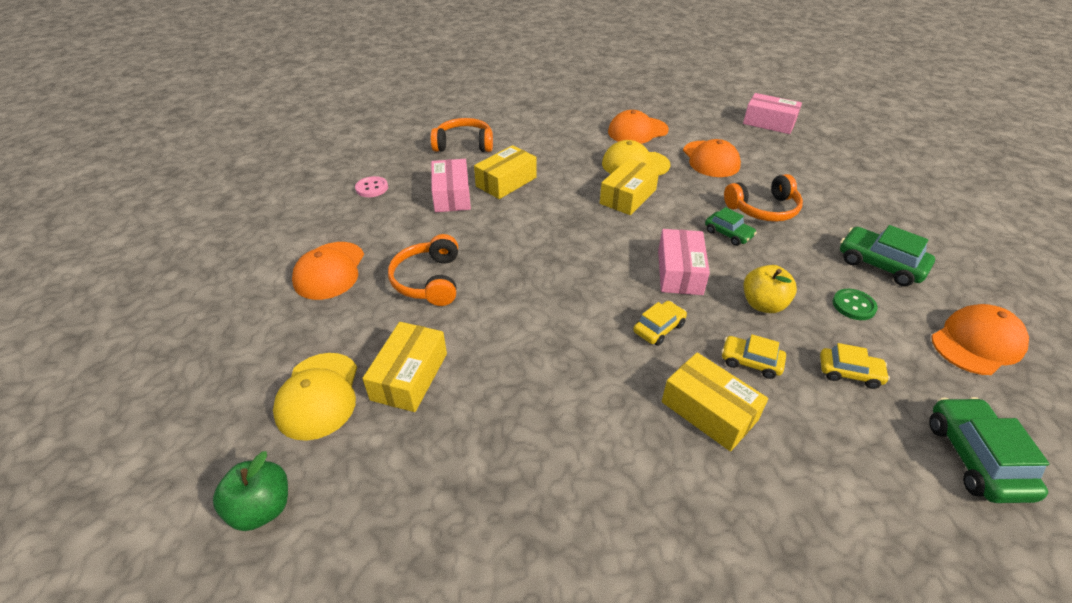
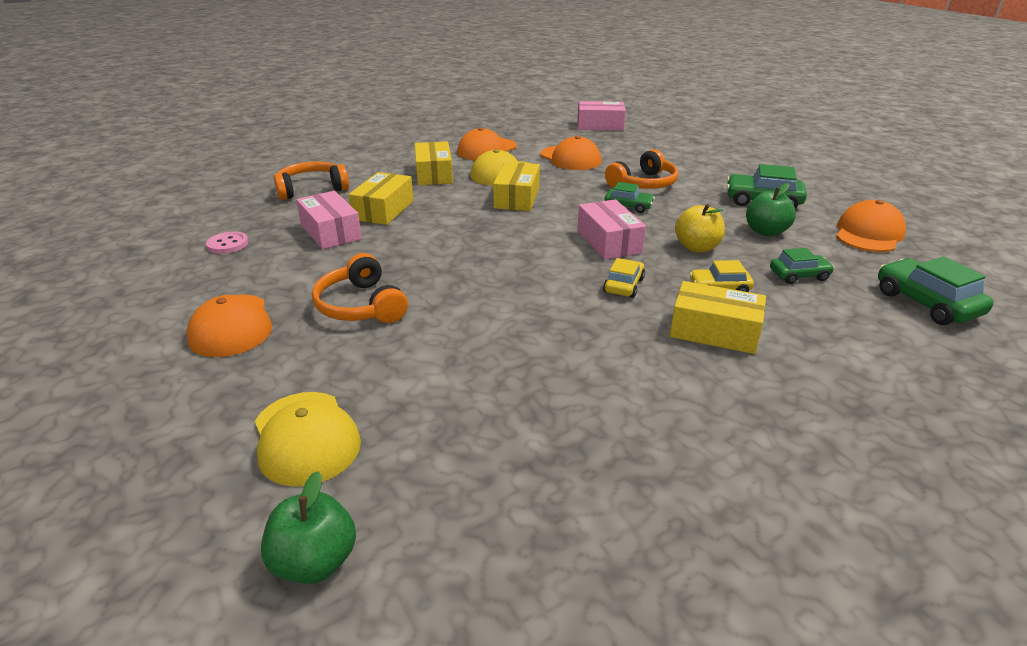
camera: 25 degrees left, 10 degrees down
yellow box [362,322,447,412] -> yellow box moved to [415,141,453,185]
yellow car [820,343,890,389] -> green car [770,248,834,284]
green button [833,289,878,320] -> green apple [746,183,796,236]

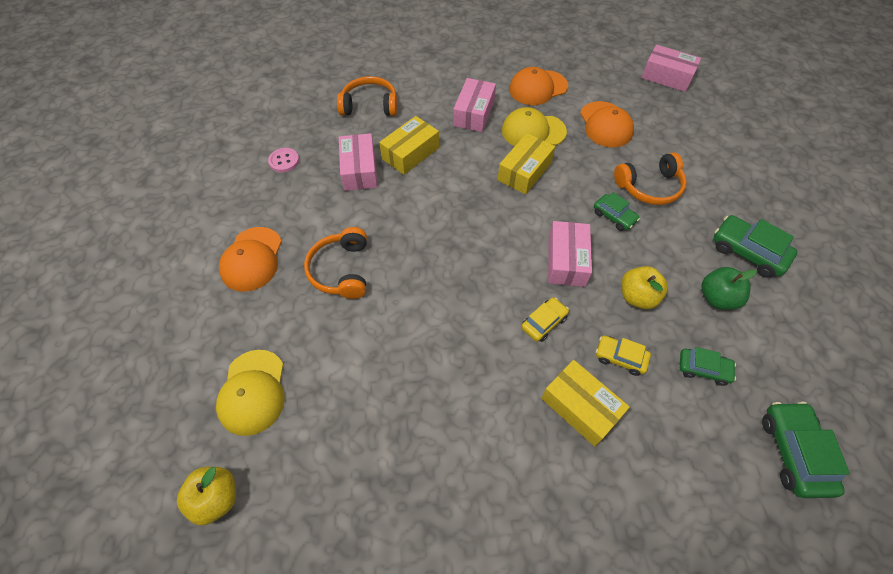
camera: 25 degrees right, 25 degrees up
green apple [261,471,356,584] -> yellow apple [177,467,236,526]
yellow box [415,141,453,185] -> pink box [453,78,496,132]
orange cap [836,200,906,252] -> none

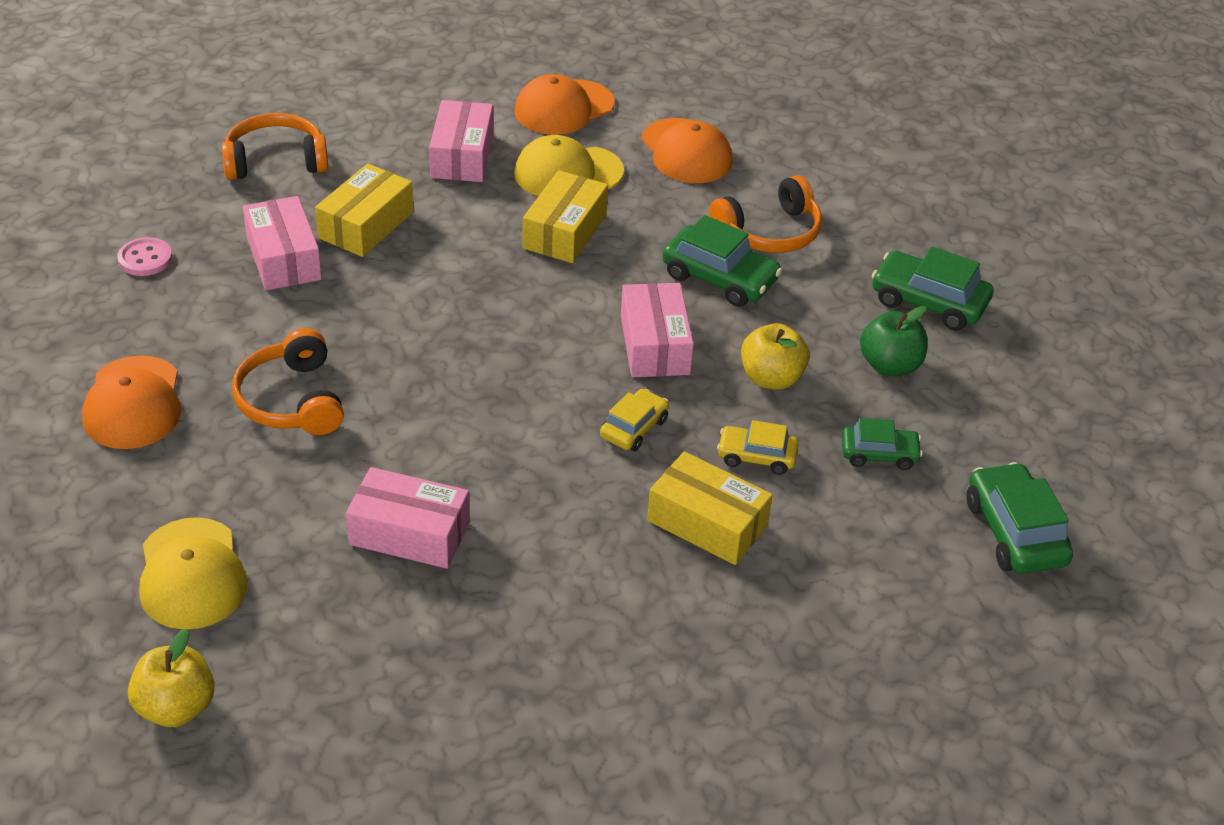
camera: 15 degrees left, 15 degrees down
green car [594,192,640,231] -> green car [663,215,782,307], size x1.61
pink box [641,45,701,92] -> pink box moved to [346,467,470,569]

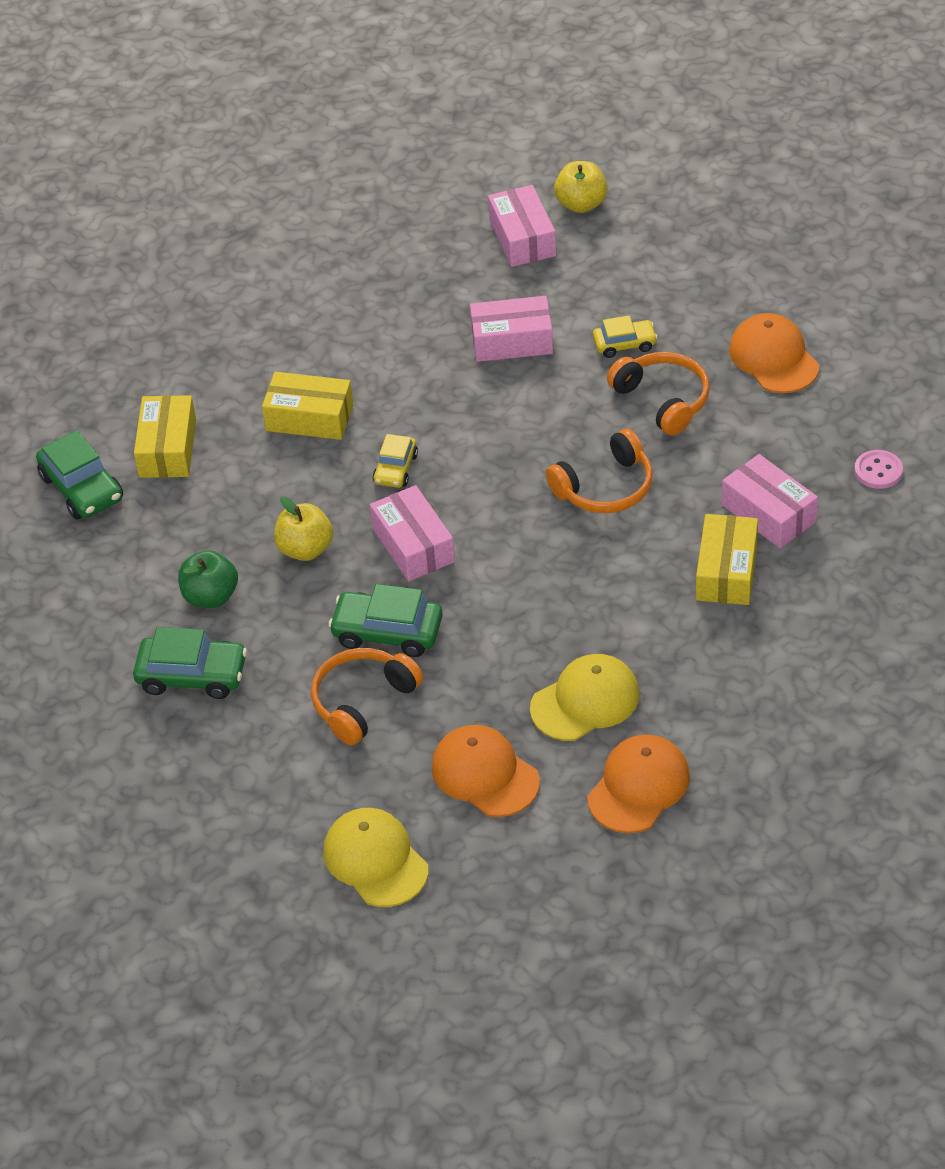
camera: 165 degrees right, 5 degrees up
yellow cap [139,517,247,630] -> yellow cap moved to [323,808,428,907]
orange headphones [222,113,328,180] -> orange headphones moved to [546,429,653,513]
pink box [429,100,493,182] -> pink box moved to [488,185,556,267]
yellow box [522,170,608,263] -> yellow box moved to [134,395,196,478]
yellow car [717,420,799,475] -> yellow car moved to [593,316,658,358]
green car [842,418,923,470] -> none

